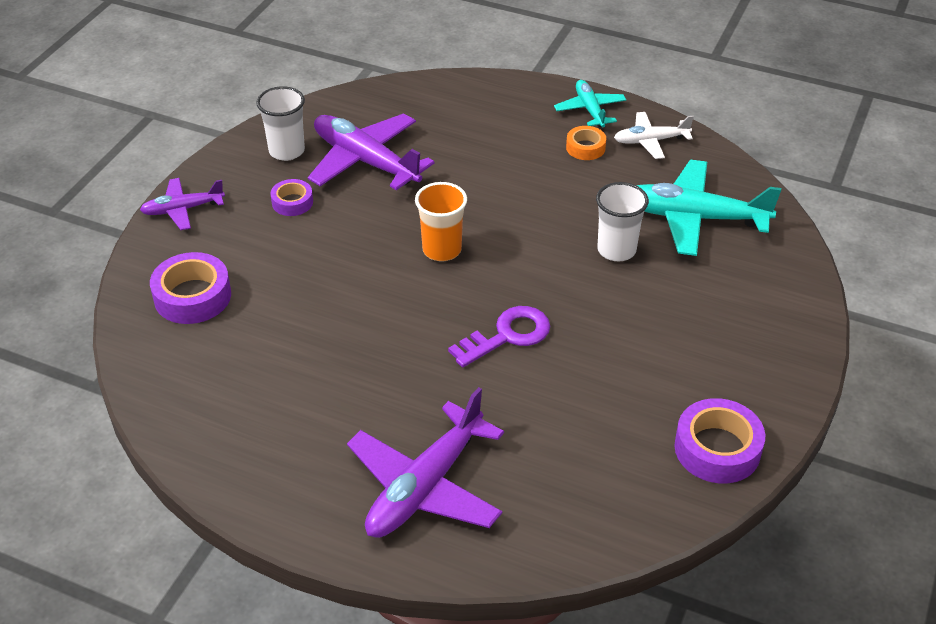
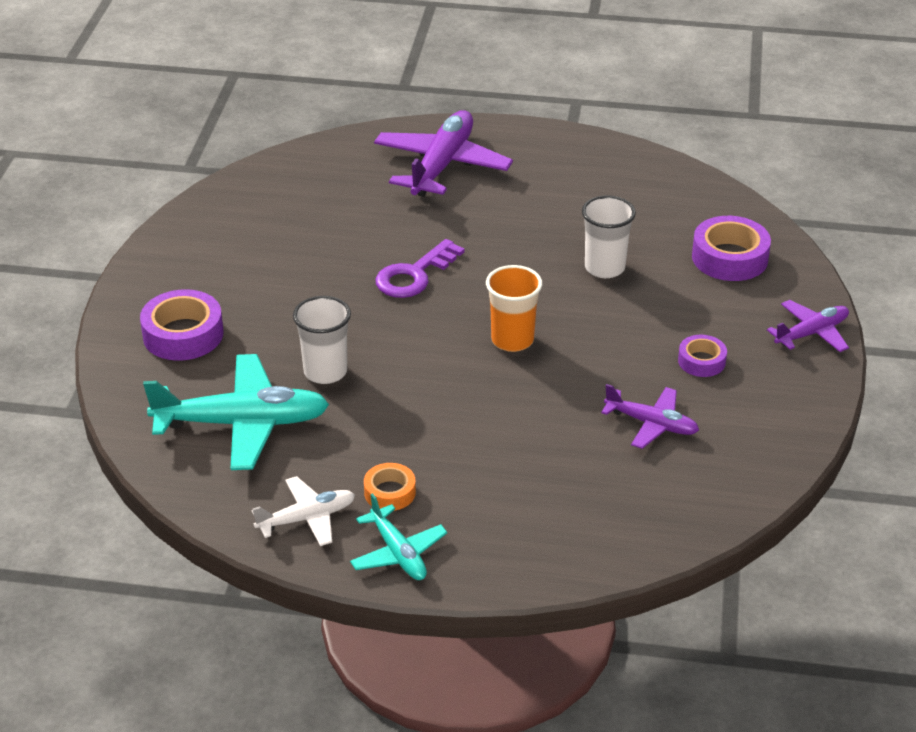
camera: 165 degrees right, 5 degrees down
white cup [256,86,305,161] -> white cup moved to [582,195,636,278]
purple plane [308,113,435,190] -> purple plane [601,384,699,449], size x0.56
purple tape [675,398,765,484] -> purple tape moved to [140,289,224,361]

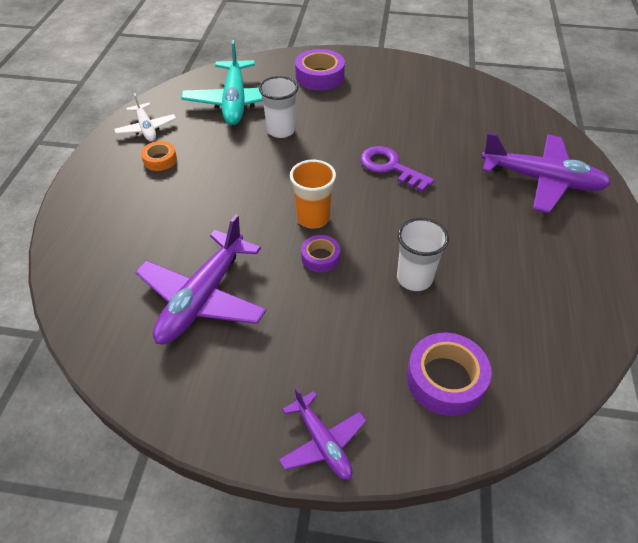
camera: 90 degrees right, 10 degrees up
turquoise plane [350,493,447,580] -> none
purple plane [601,384,699,449] -> purple plane [135,215,266,344], size x1.79
purple tape [678,335,727,377] -> purple tape moved to [301,235,340,273]

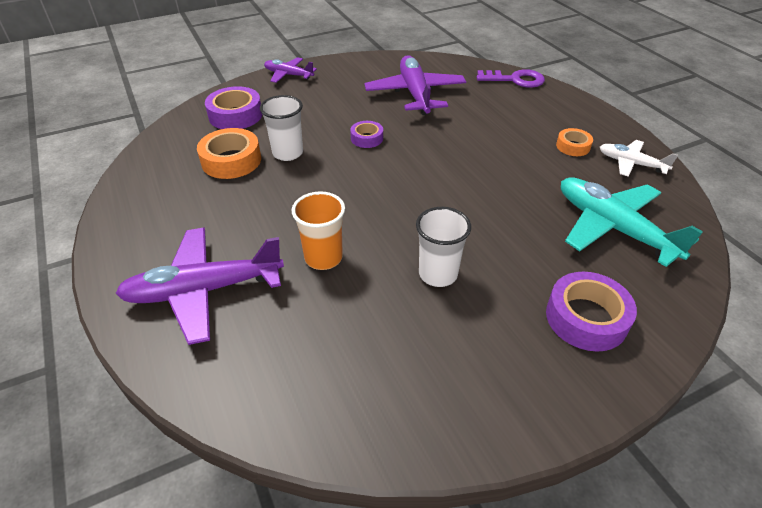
camera: 145 degrees right, 5 degrees down
white cup [259,76,298,138] -> white cup moved to [416,207,471,287]
orange cup [290,160,336,228] -> orange cup moved to [292,191,345,270]
purple key [360,146,434,192] -> purple key moved to [477,69,545,88]
none -> orange tape [197,128,261,179]

